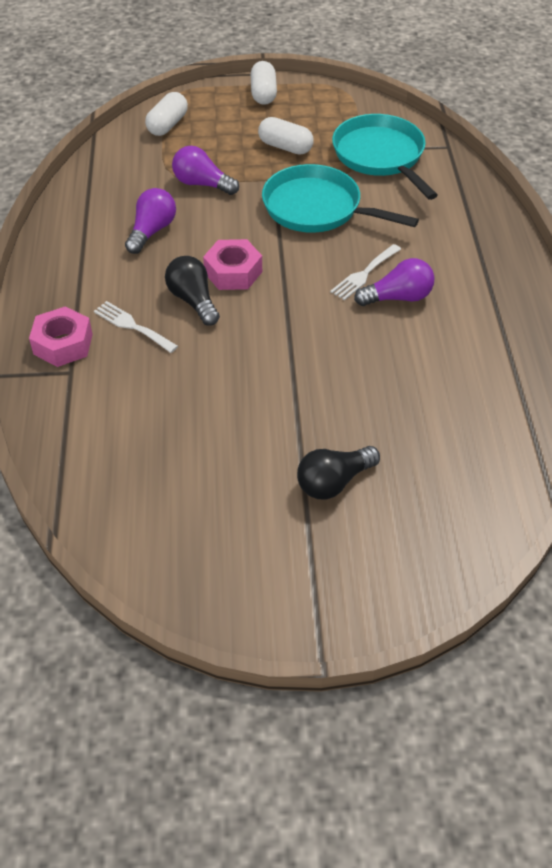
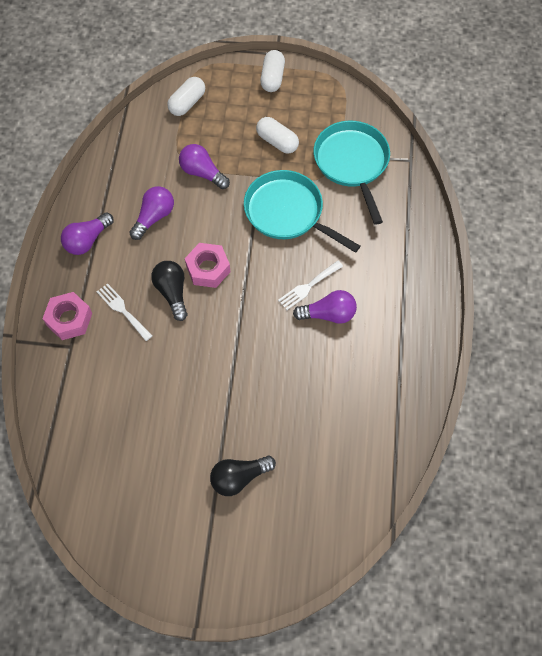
camera: 10 degrees right, 15 degrees up
none -> purple light bulb [61,212,114,255]

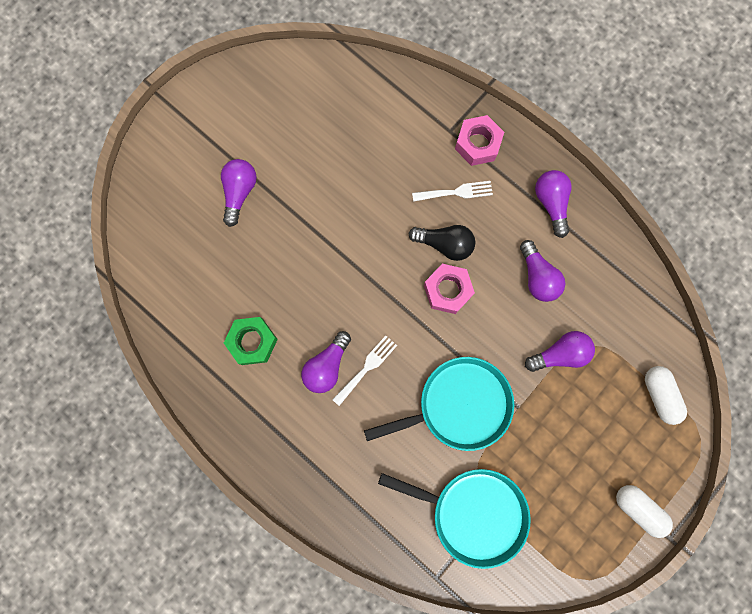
camera: 125 degrees right, 15 degrees up
black light bulb [210,456,276,496] -> purple light bulb [221,159,257,227]
white capsule [256,117,299,154] -> none
white fork [278,261,343,310] -> white fork turned 45 degrees clockwise [332,336,397,406]
none -> green nut [224,317,278,365]

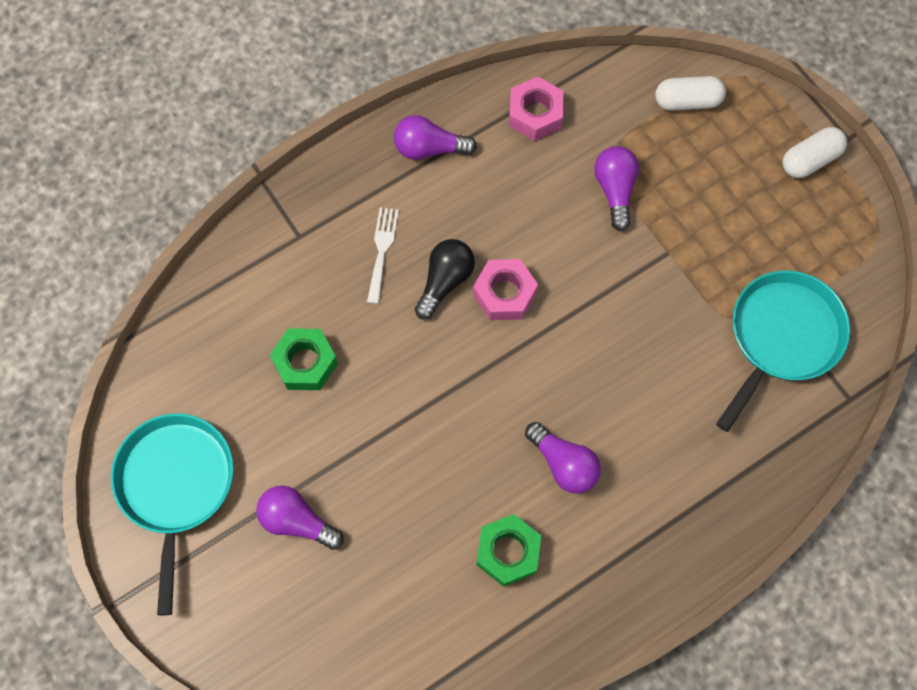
camera: 75 degrees left, 10 degrees down
white fork [332,336,397,406] -> none
turquoise pan [364,357,514,451] -> turquoise pan moved to [111,413,234,615]
pink nut [455,115,504,166] -> pink nut moved to [509,77,564,141]
purple light bulb [520,240,565,302] -> none
none -> green nut [270,328,338,390]

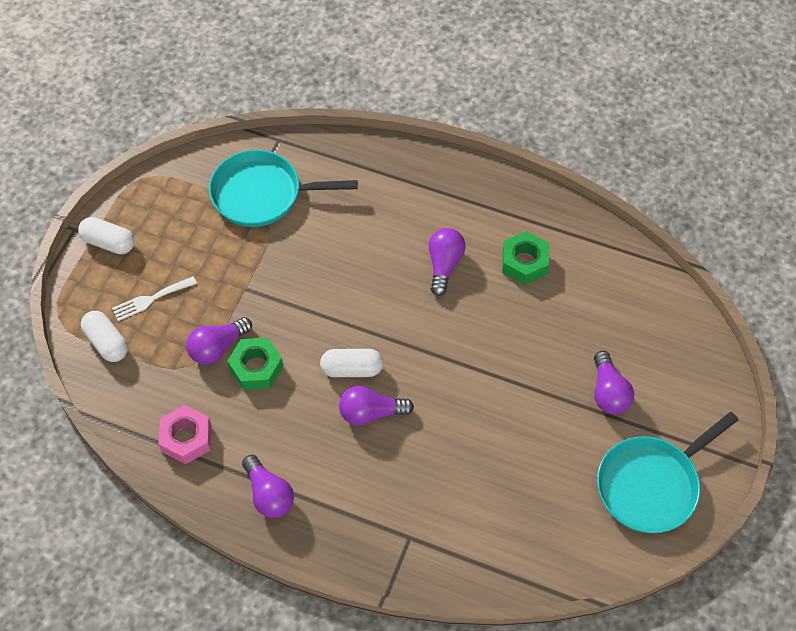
camera: 125 degrees left, 10 degrees down
green nut [270,328,338,390] -> green nut moved to [227,338,284,390]
white fork [367,207,399,304] -> white fork moved to [112,276,197,321]
black light bulb [415,239,475,320] -> purple light bulb [339,386,414,426]
pink nut [473,259,538,320] -> white capsule [320,349,383,377]

